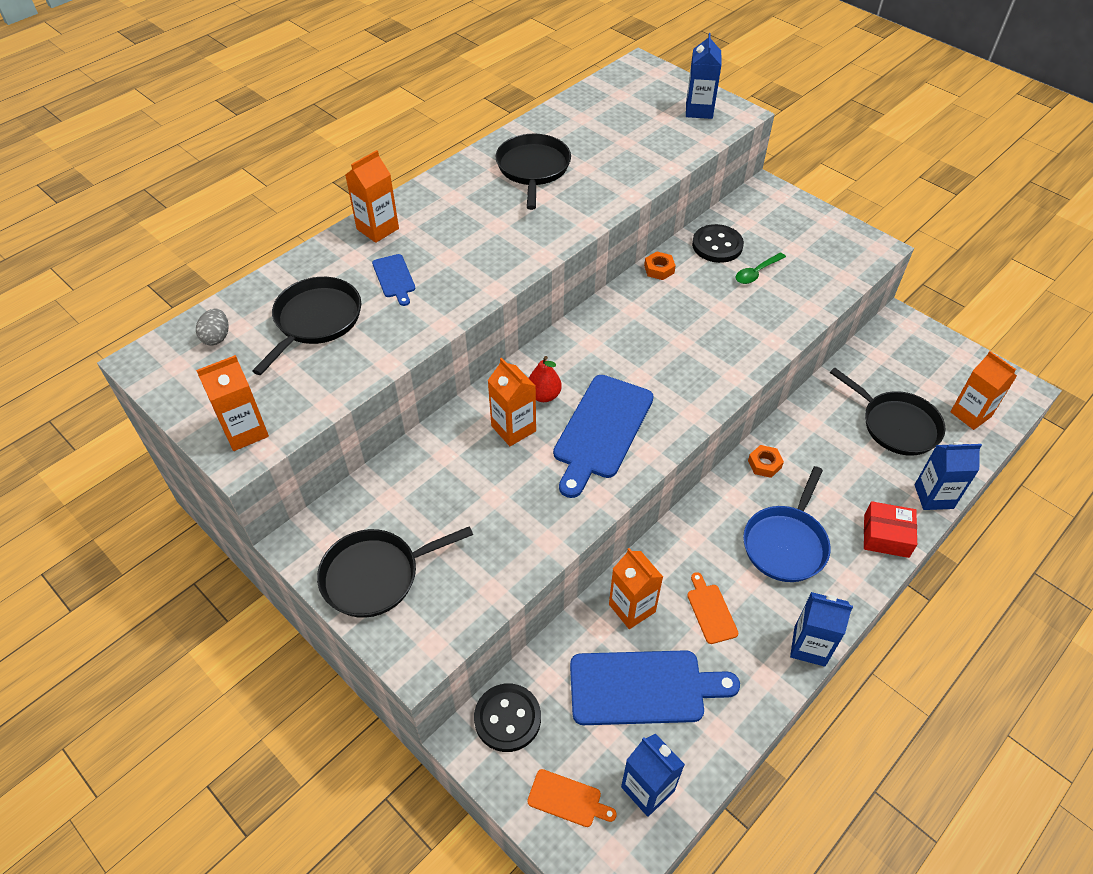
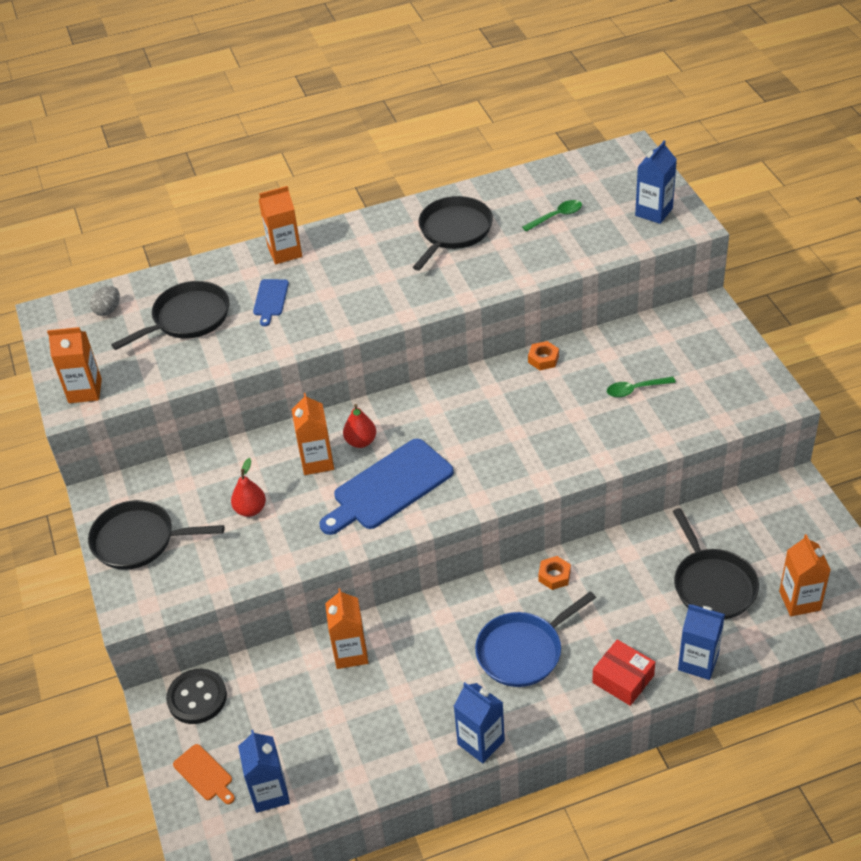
camera: 30 degrees right, 5 degrees down
blue cutting board [570,650,740,725] -> none
orange cutting board [687,572,738,644] -> none
black button [692,224,744,263] -> none
none -> red pear [231,458,266,517]
none -> green spoon [522,200,582,232]

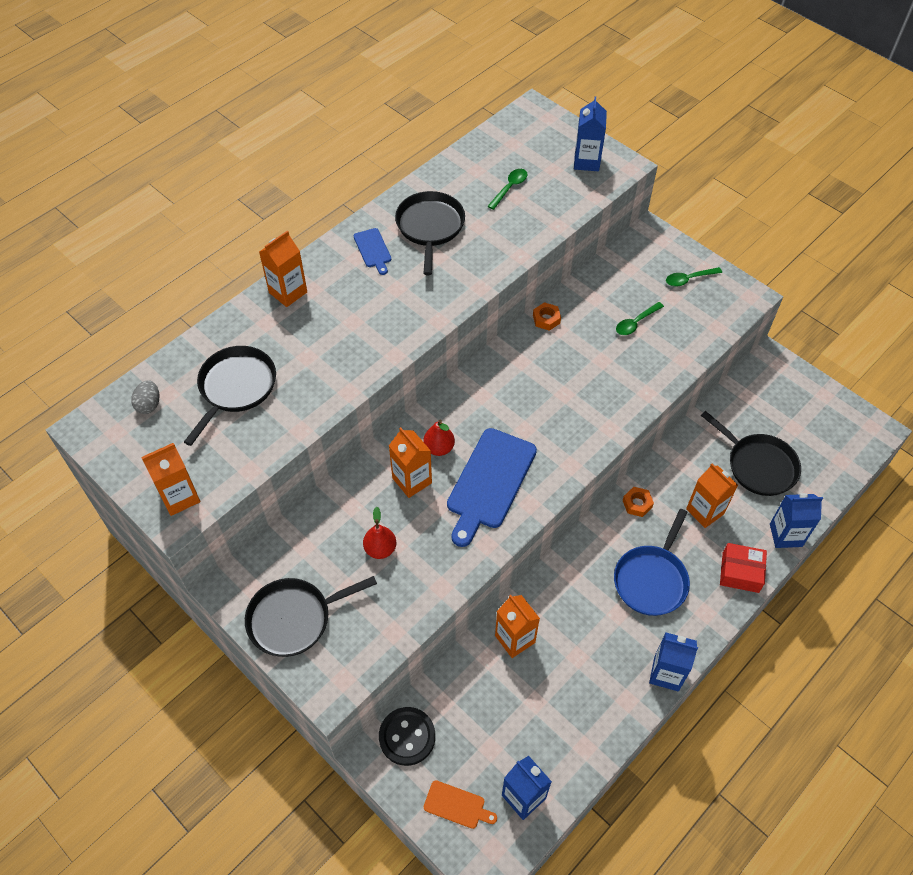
camera: 30 degrees left, 10 degrees up
blue cutting board [253,279,289,326] -> blue cutting board moved to [354,228,391,275]
orange carton [779,534,831,616] -> orange carton moved to [686,463,738,528]
none -> green spoon [666,267,722,287]

